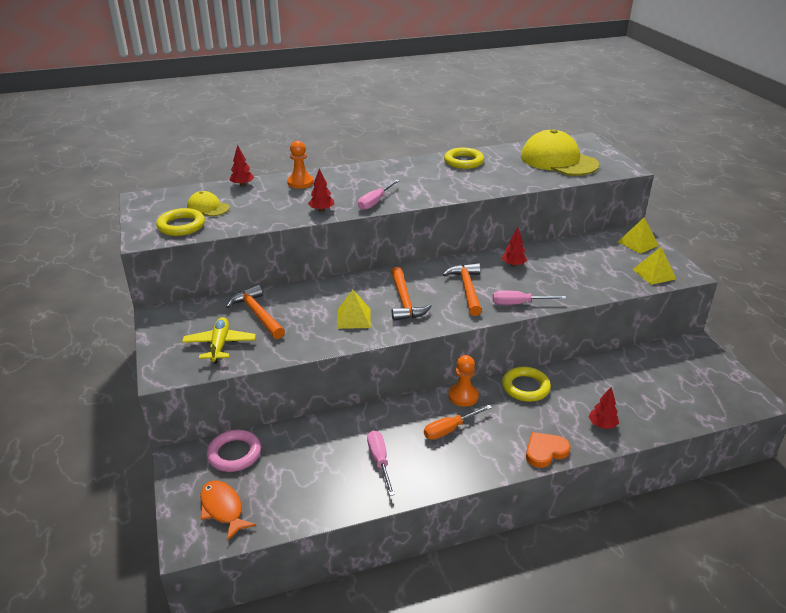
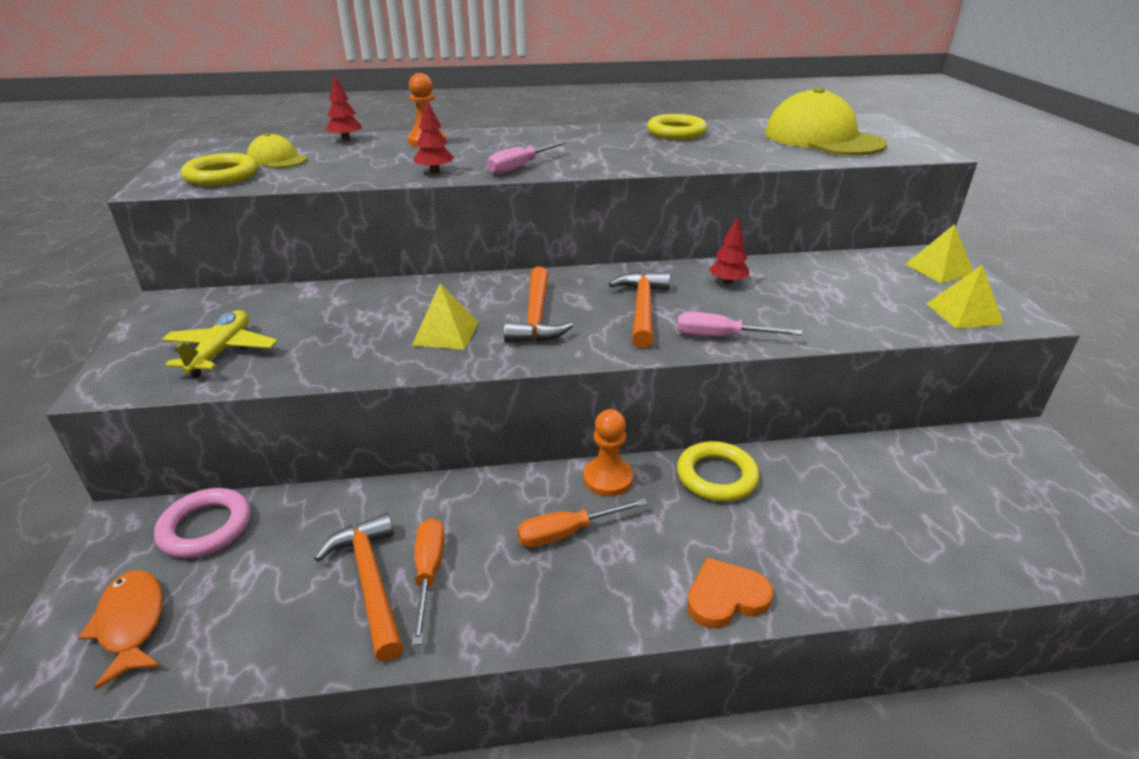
camera: 10 degrees right, 0 degrees up
orange hammer [226,285,285,339] -> orange hammer moved to [314,513,403,661]
pink screwdriver [367,430,395,496] -> orange screwdriver [412,518,444,645]
red tree [589,387,619,429] -> none

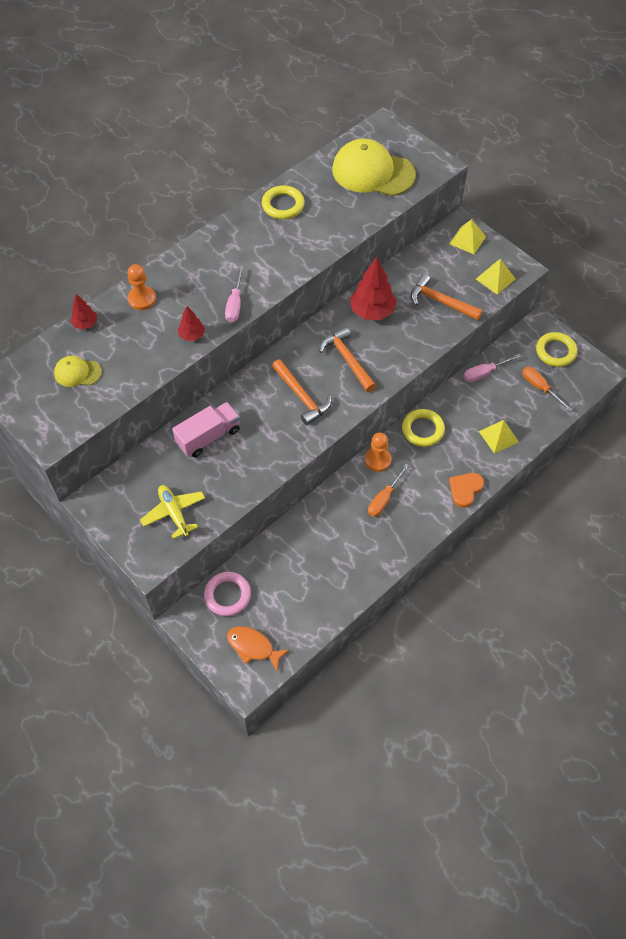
camera: 35 degrees left, 25 degrees up
yellow ring [181,153,258,186] -> yellow ring moved to [536,332,578,367]
orange hammer [314,513,403,661] -> orange hammer moved to [411,274,483,320]
yellow pyramid [412,283,478,350] -> yellow pyramid moved to [479,420,519,454]
orange screwdriver [412,518,444,645] -> orange screwdriver moved to [522,367,573,411]
pink screwdriver [677,312,803,337] -> pink screwdriver moved to [463,354,521,382]
red tree [709,217,749,285] -> red tree [350,257,397,320], size x1.87
none -> pink truck [172,402,240,457]

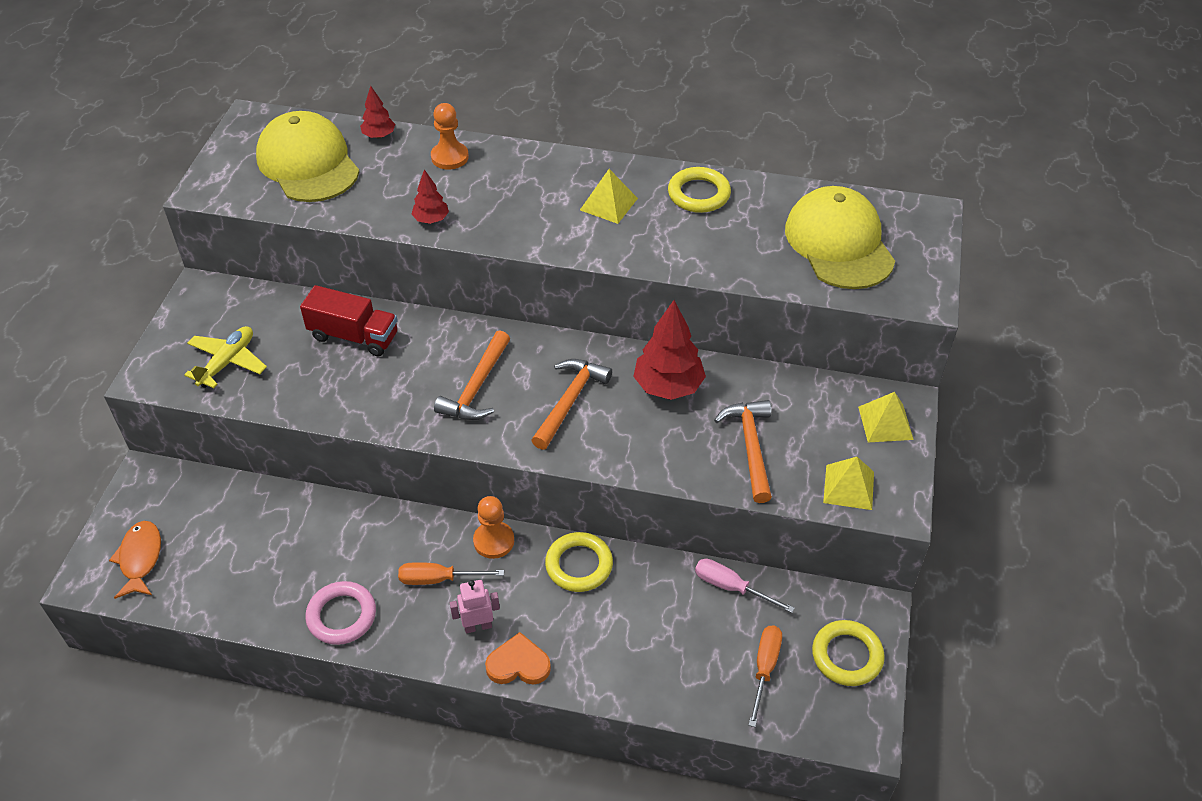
camera: 55 degrees right, 10 degrees down
yellow cap [54,356,102,387] -> yellow cap [256,111,360,202], size x2.03
pink truck [172,402,240,457] -> red truck [300,285,398,357]
pink ring [204,572,251,616] -> pink ring moved to [305,581,376,645]
pink screwdriver [225,265,244,322] -> none
yellow pyramid [479,420,519,454] -> yellow pyramid moved to [580,169,638,224]
none -> pink robot [450,580,500,633]

